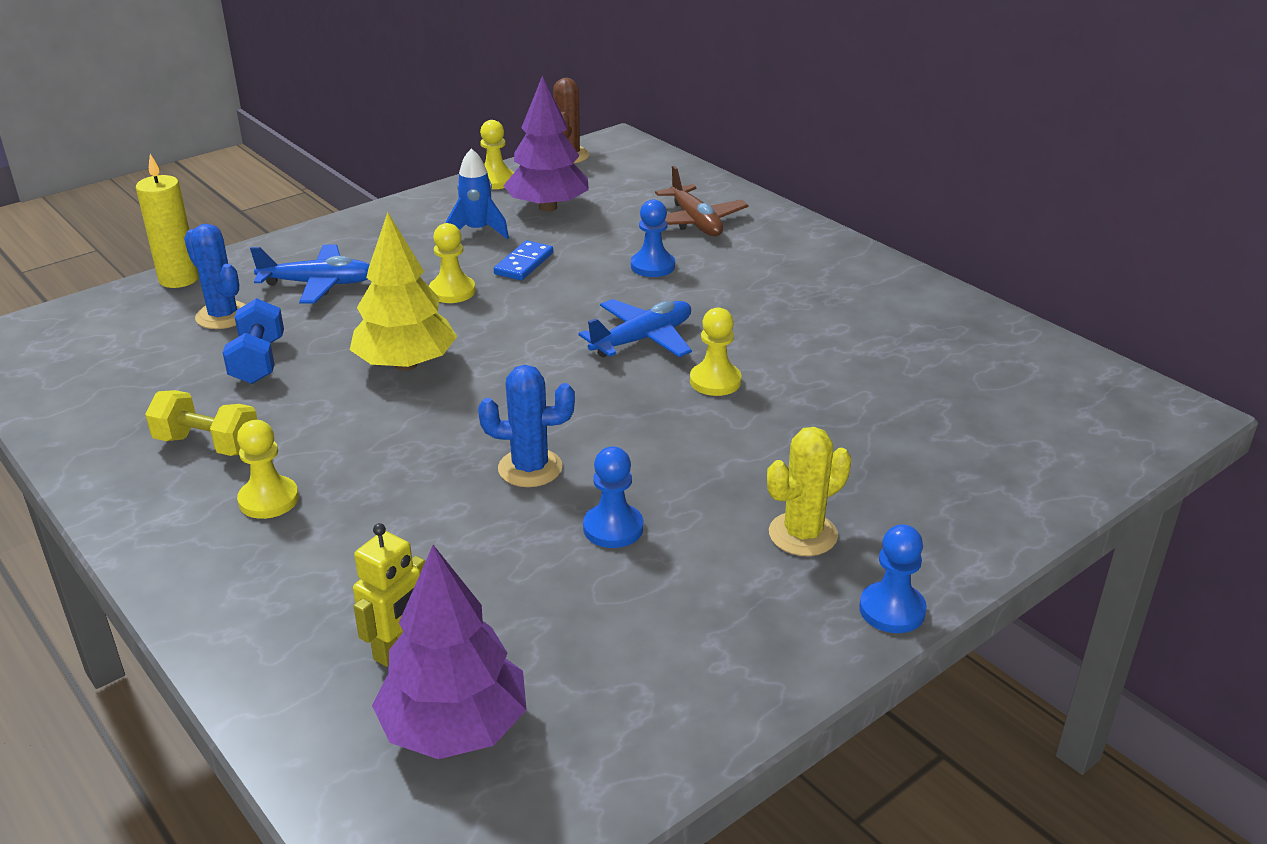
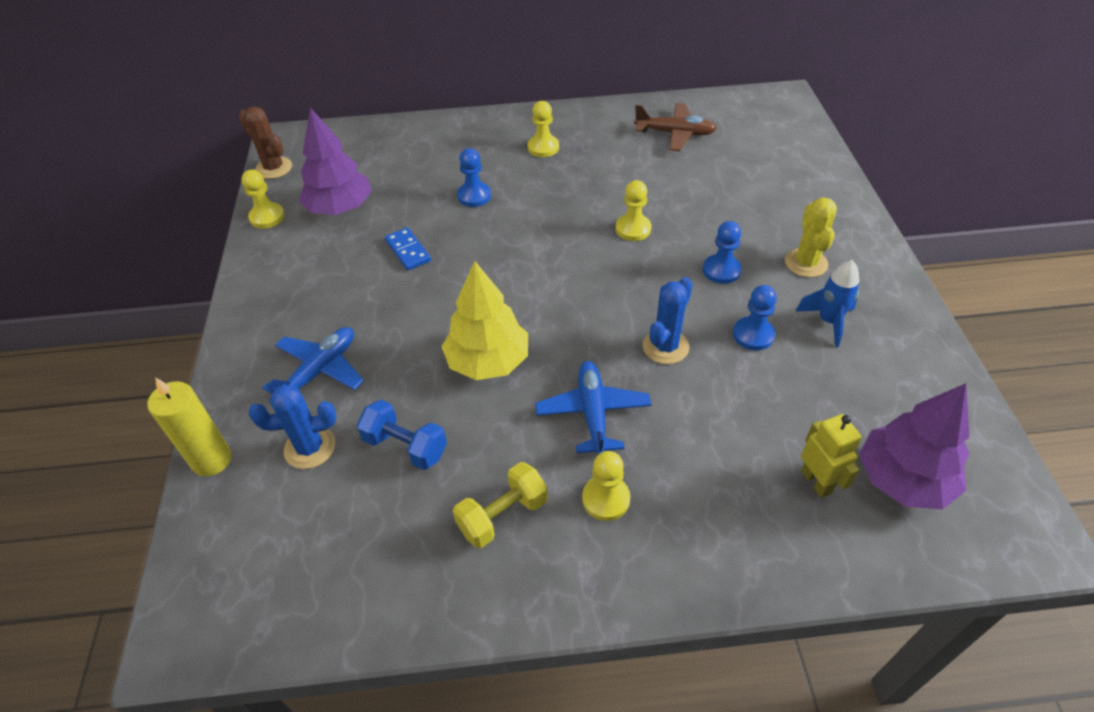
camera: 55 degrees left, 15 degrees up
yellow pawn [429,223,476,303] -> yellow pawn moved to [528,101,559,157]
blue rocket [446,148,509,239] -> blue rocket moved to [796,260,859,347]
blue plane [578,299,692,357] -> blue plane moved to [535,361,651,455]
brown plane [655,166,749,236] -> brown plane moved to [634,103,717,151]
blue pawn [859,524,927,633] -> blue pawn moved to [703,221,742,284]

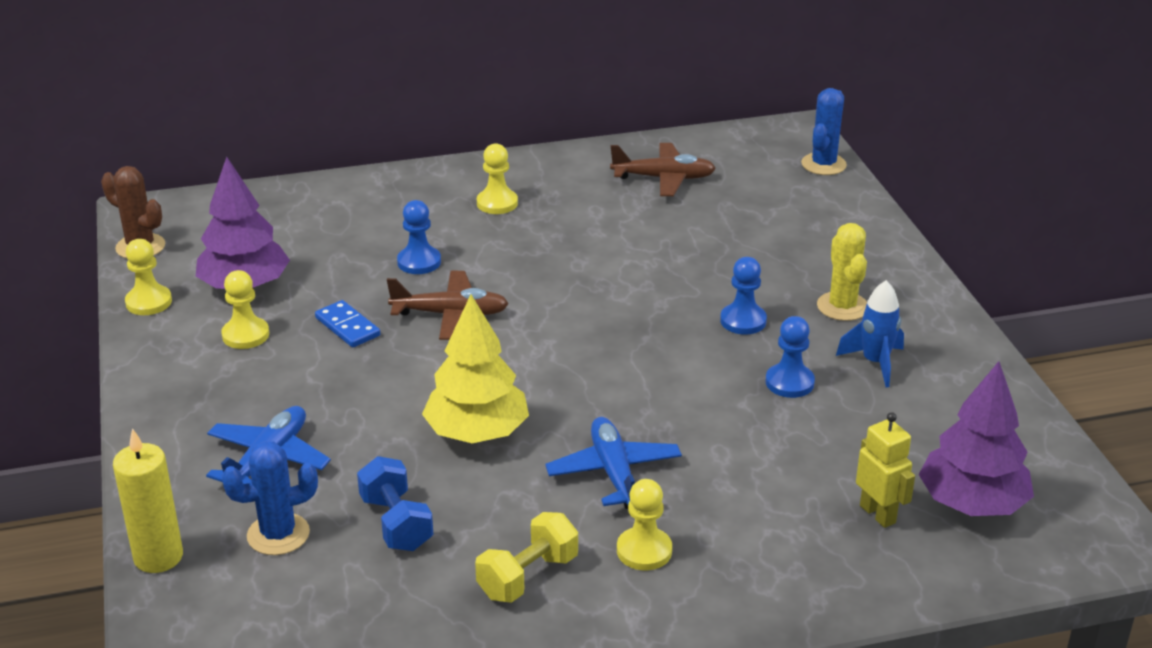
camera: 10 degrees left, 15 degrees down
blue dumbbell [357,400,447,470] -> blue dumbbell turned 45 degrees clockwise [357,456,433,551]
yellow pawn [616,180,651,241] -> yellow pawn moved to [221,270,269,349]
blue cactus [643,277,693,364] -> blue cactus moved to [801,88,847,175]
none -> brown plane [387,271,509,340]

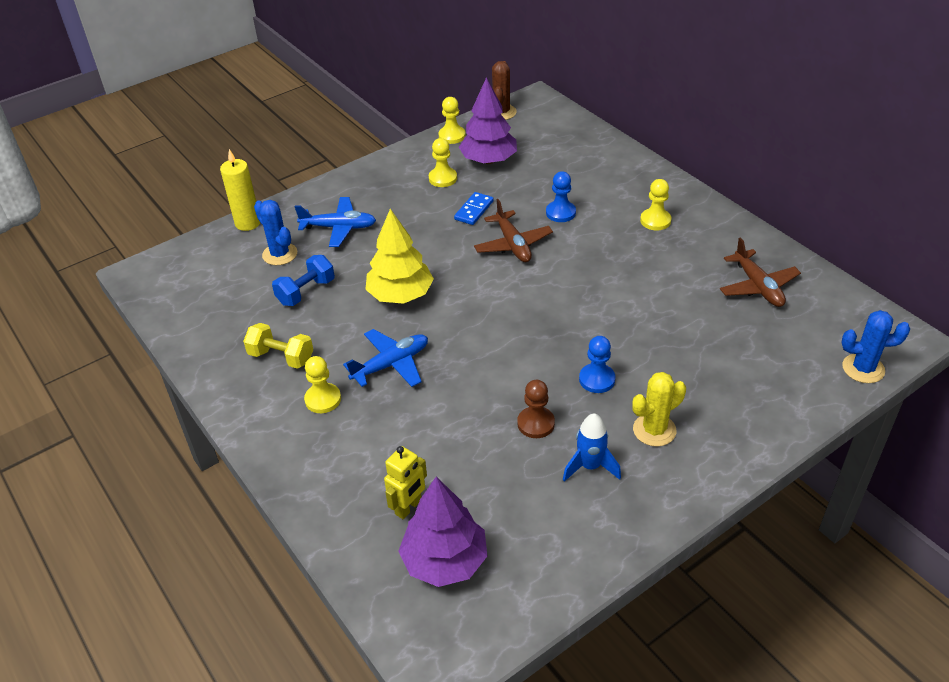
camera: 70 degrees right, 10 degrees up
blue pawn [766,316,815,398] -> brown pawn [517,380,555,438]

